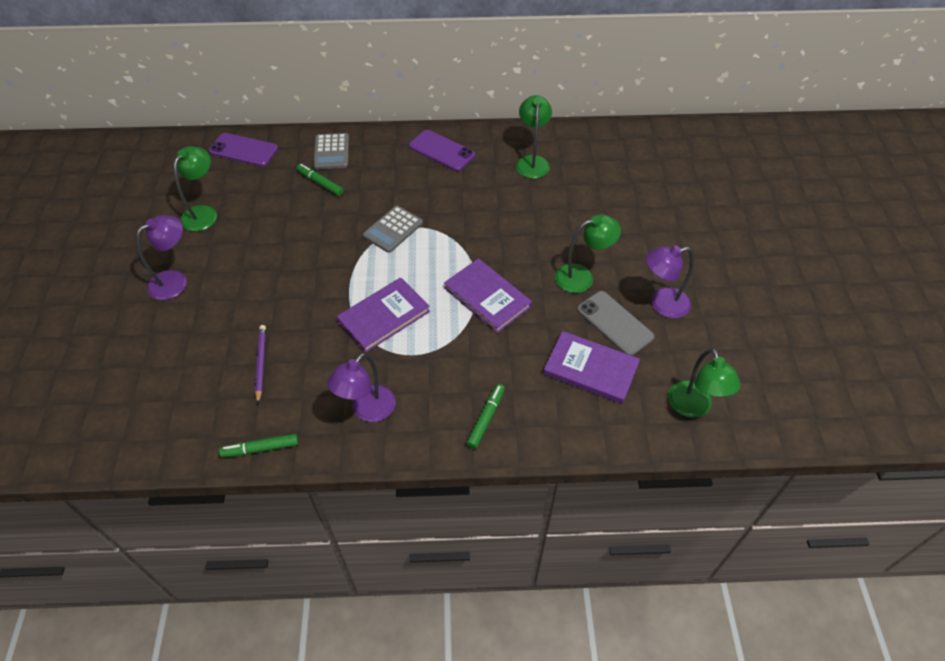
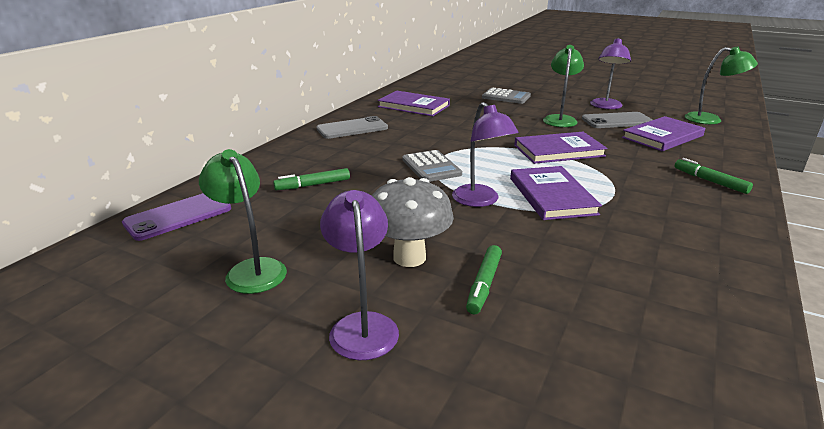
camera: 60 degrees left, 25 degrees down
green marker [219,434,299,458] -> green marker moved to [466,245,502,314]
purple pencil [255,325,266,404] -> none
grey calculator [313,133,349,169] -> grey calculator moved to [482,88,531,104]
purple lamp [327,353,396,422] -> purple lamp moved to [452,102,519,207]
purple phone [409,130,475,171] -> grey phone [317,116,388,139]
green lamp [516,95,552,179] -> purple book [378,91,450,116]
none -> grey mushroom [372,177,454,267]

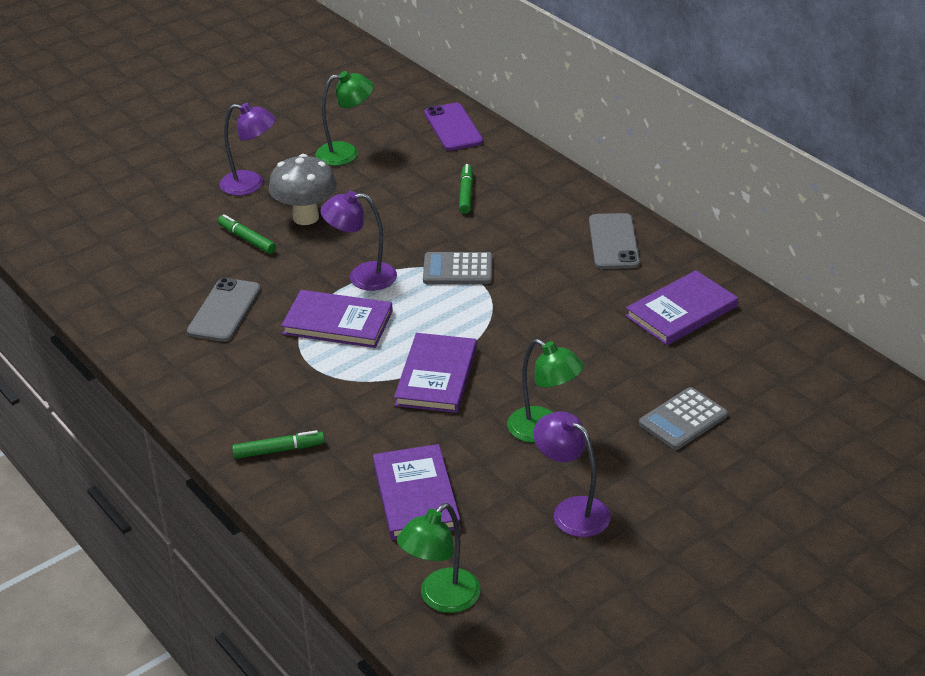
camera: 115 degrees right, 10 degrees up
grey phone [582,112,653,128] -> grey phone moved to [187,278,261,342]

